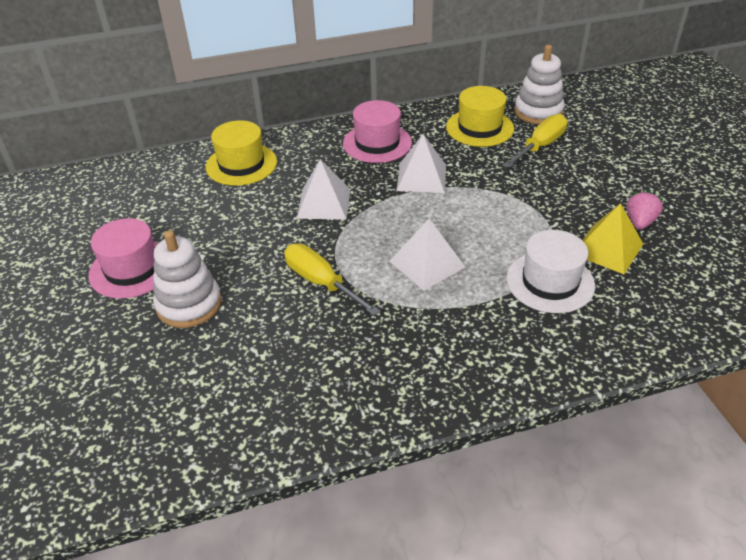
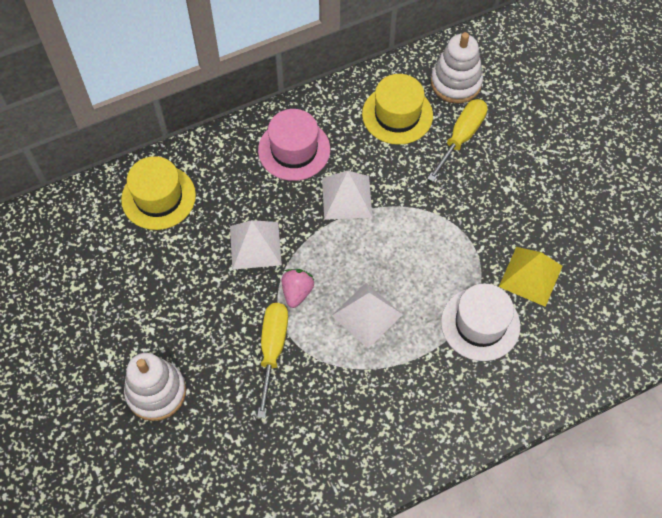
camera: 10 degrees left, 20 degrees up
pink hat [88,218,158,299] -> none
yellow screwdriver [284,243,380,316] -> yellow screwdriver turned 60 degrees clockwise [257,303,288,418]
pink strawberry [627,190,664,230] -> pink strawberry moved to [282,269,314,308]

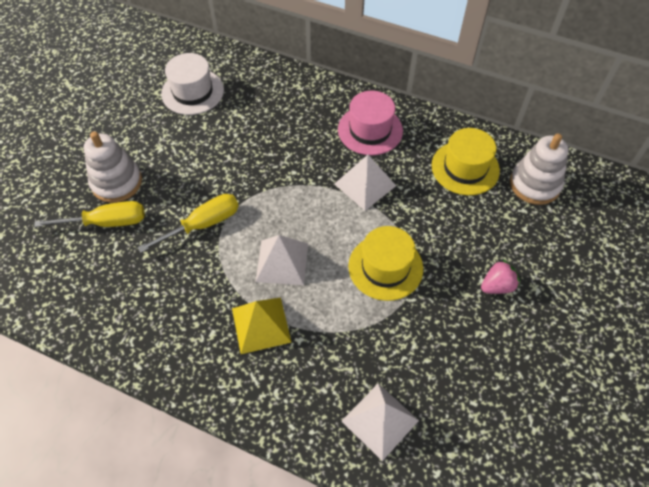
camera: 50 degrees right, 5 degrees down
yellow hat [121,156,196,230] -> yellow hat moved to [348,226,423,301]
white pyramid [230,220,282,270] -> white pyramid moved to [342,383,419,461]
pink strawberry [282,269,314,308] -> pink strawberry moved to [481,259,520,294]
yellow screwdriver [427,99,487,182] -> yellow screwdriver moved to [34,201,145,227]
white hat [441,284,520,361] -> white hat moved to [161,53,224,115]
yellow pyramid [499,247,562,307] -> yellow pyramid moved to [232,298,292,354]

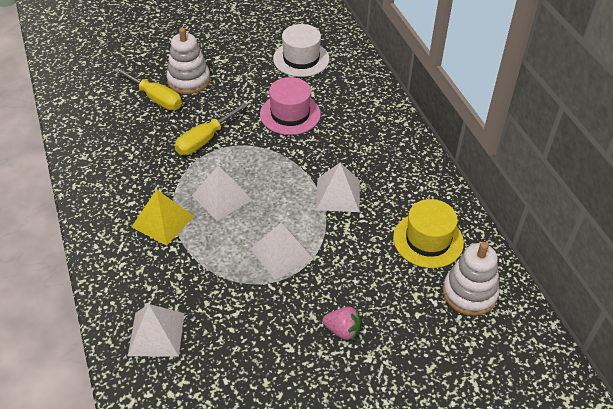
camera: 45 degrees right, 10 degrees down
yellow screwdriver [138,194,239,253] -> yellow screwdriver turned 120 degrees clockwise [175,103,248,155]
pink hat [338,90,403,155] -> pink hat moved to [260,77,321,135]
yellow hat [348,226,423,301] -> white pyramid [251,222,314,280]

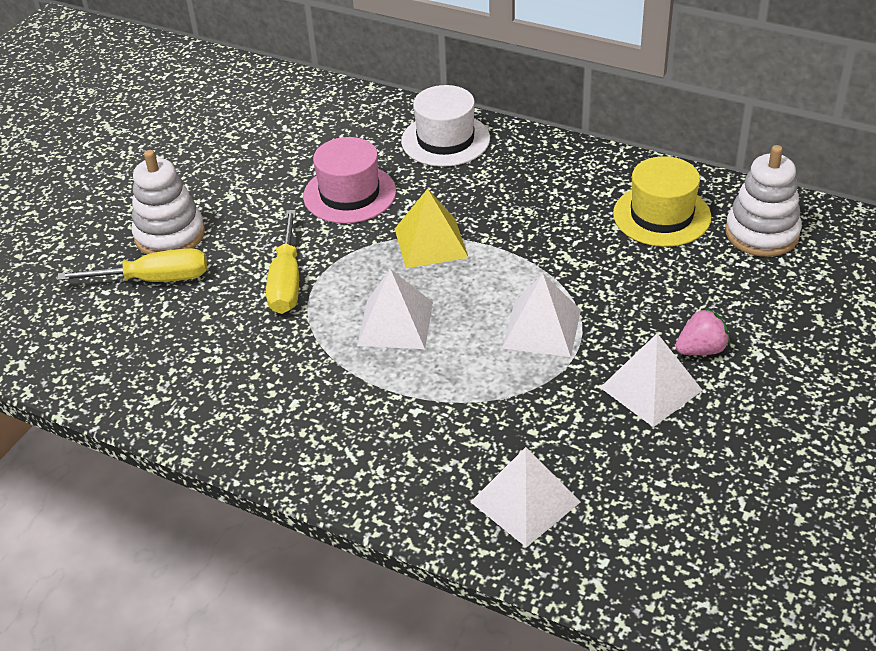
camera: 40 degrees left, 5 degrees down
yellow pyramid [132,189,194,246] -> yellow pyramid moved to [395,189,469,268]
white hat [273,24,330,77] -> white hat moved to [401,85,490,167]
white pyramid [316,163,360,212] -> white pyramid moved to [600,333,703,427]

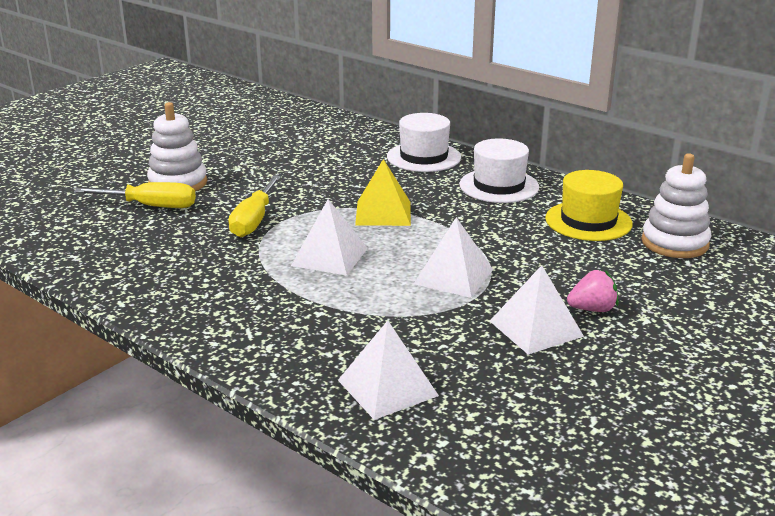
camera: 10 degrees right, 15 degrees down
pink hat [303,137,396,223] -> none
none -> white hat [459,138,539,203]

